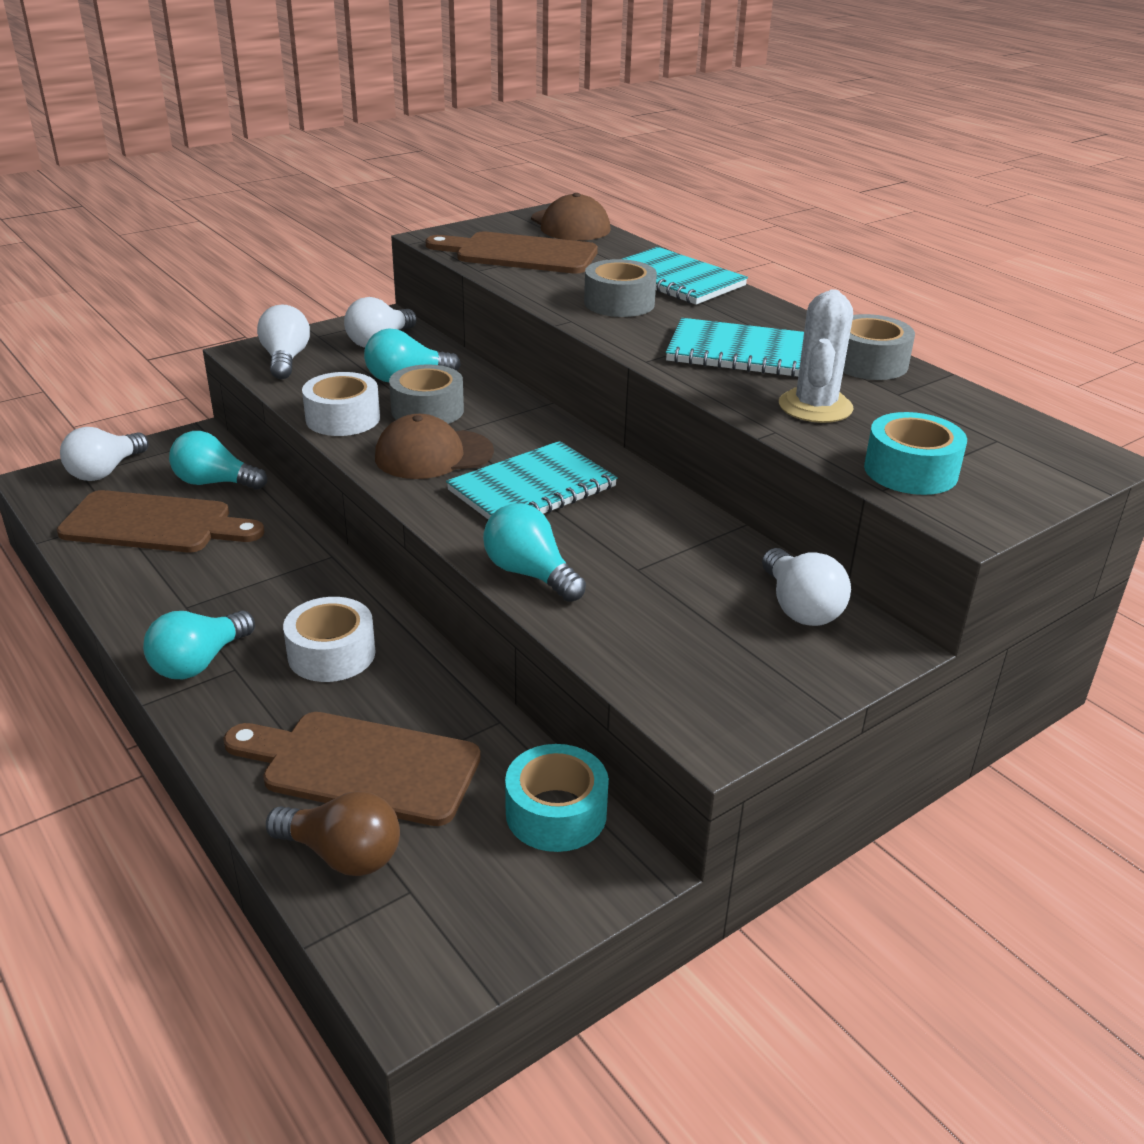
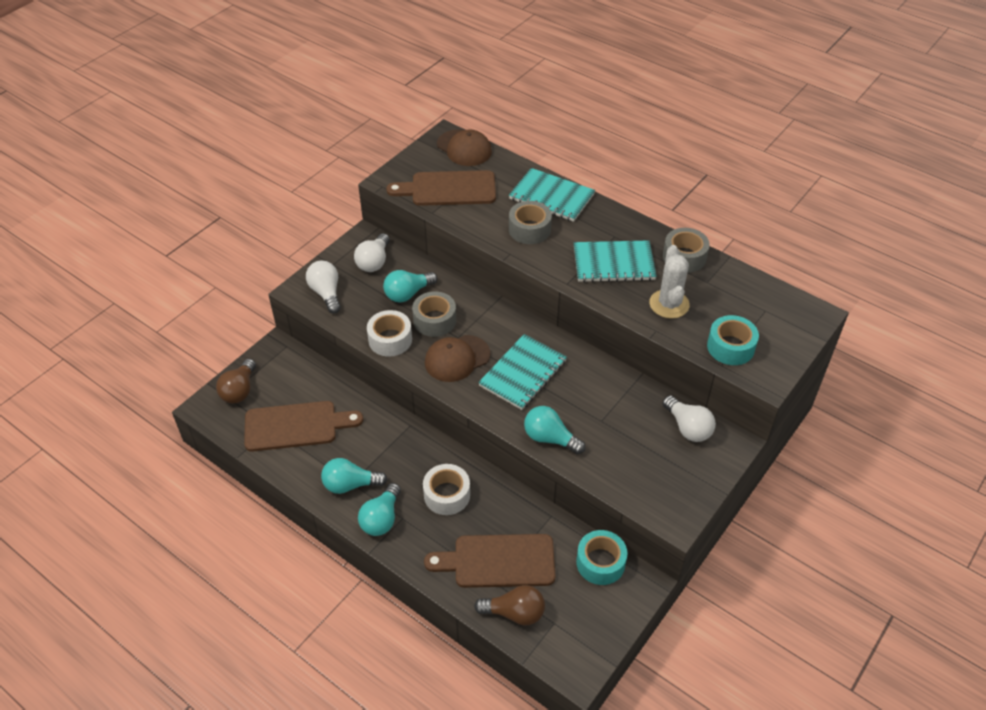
camera: 15 degrees left, 15 degrees up
white light bulb [60,427,149,481] -> brown light bulb [216,359,256,403]
turquoise light bulb [169,431,267,490] -> turquoise light bulb moved to [321,458,388,494]

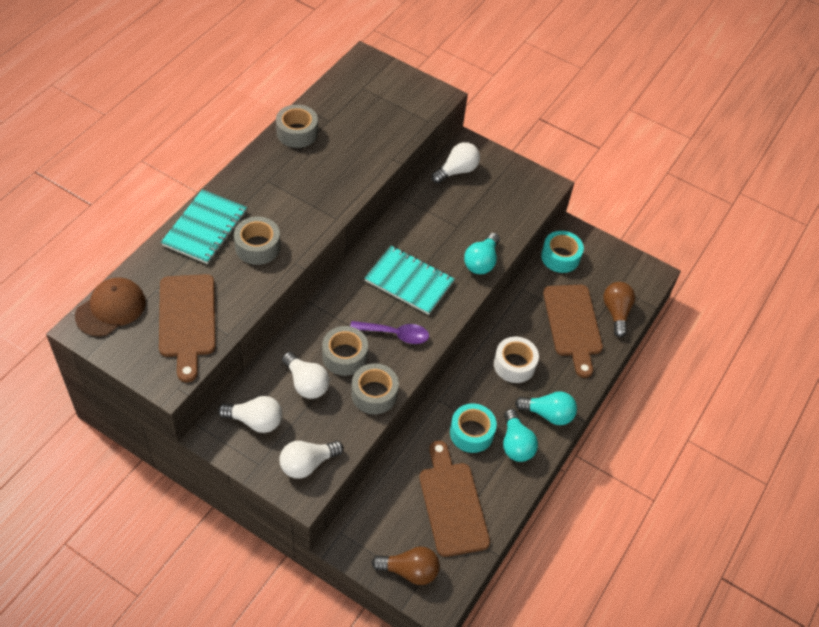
camera: 100 degrees left, 5 degrees up
white tape [367,310,412,357] -> grey tape [351,363,399,414]
turquoise light bulb [383,270,437,303] -> white light bulb [282,352,330,399]
brown cap [425,335,490,382] -> purple spoon [350,321,429,344]
turquoise notebook [574,240,657,282] -> none
white cactus [649,245,690,319] -> none
turquoise tape [707,315,759,365] -> turquoise tape moved to [450,403,497,453]

